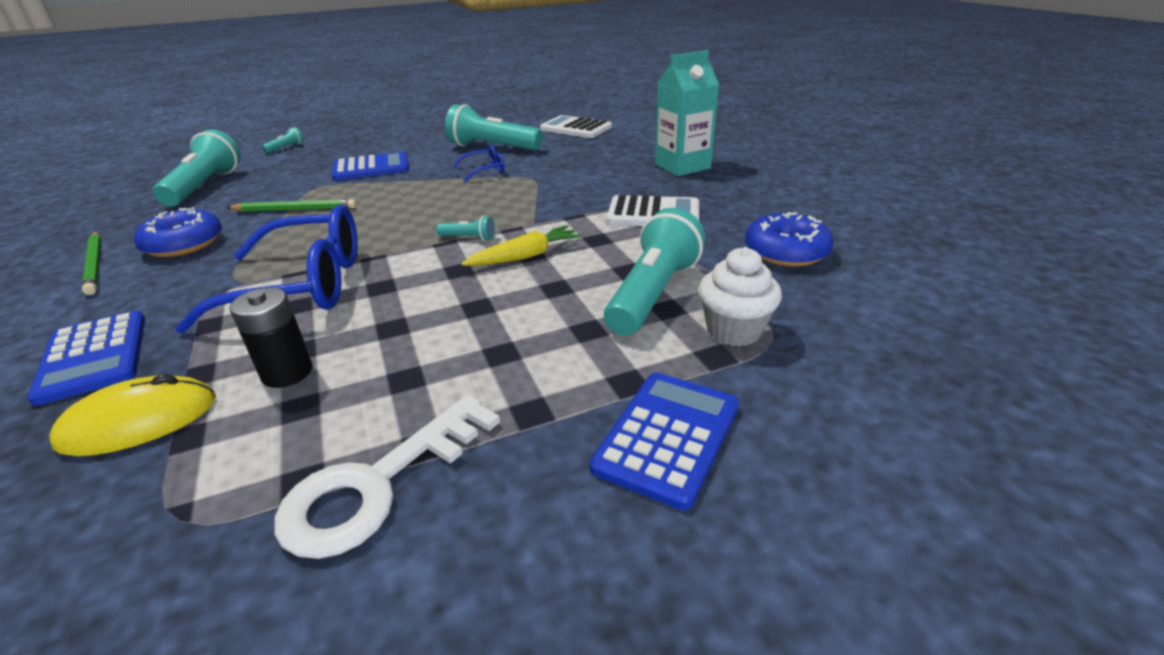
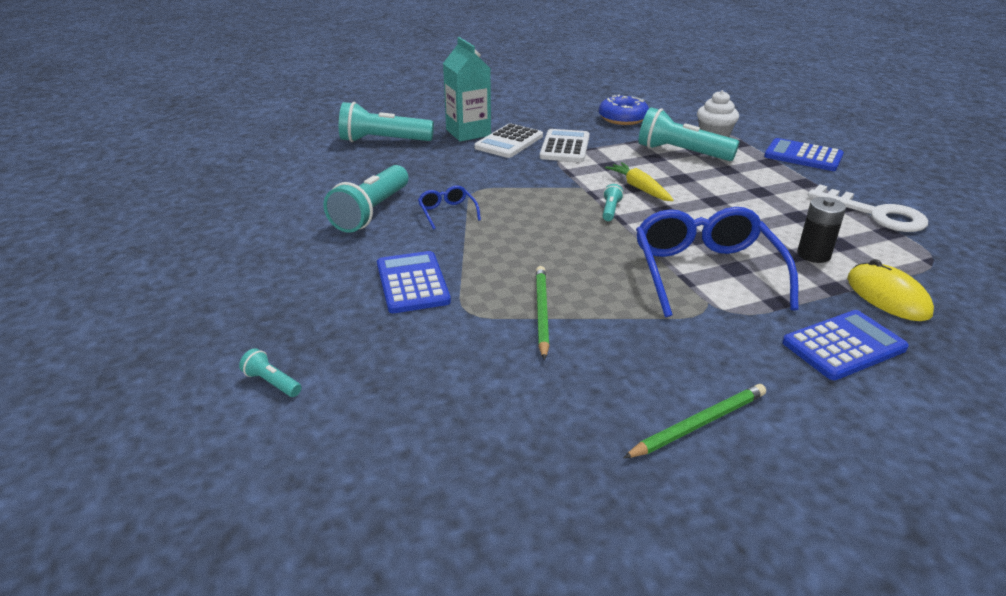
camera: 90 degrees left, 0 degrees up
blue donut [134,207,222,257] -> none
turquoise flashlight [153,129,241,207] -> turquoise flashlight moved to [339,102,434,142]
white calculator [540,115,612,138] -> white calculator moved to [474,123,543,158]

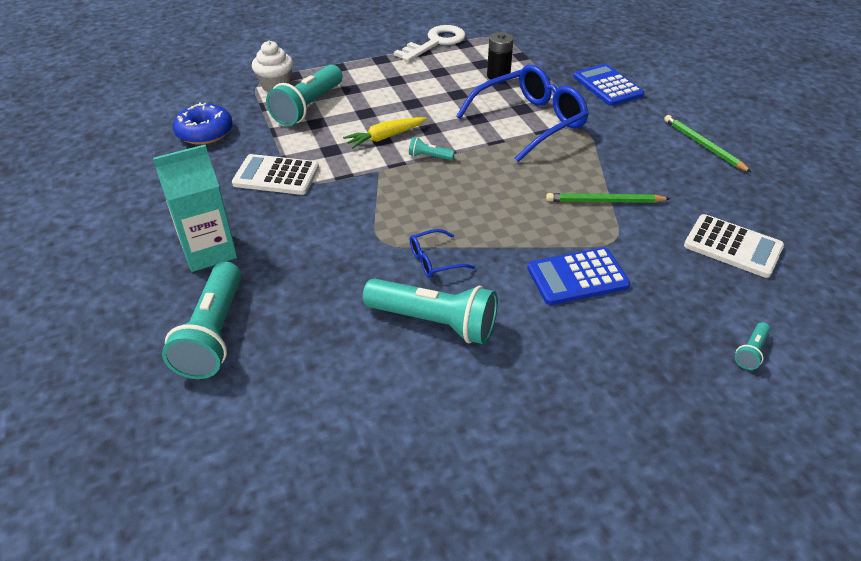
camera: 90 degrees left, 10 degrees up
white calculator [474,123,543,158] -> white calculator moved to [684,214,784,278]
blue glasses [636,207,799,317] -> blue glasses turned 150 degrees clockwise [456,65,588,162]
blue calculator [764,138,844,171] -> none
yellow mouse [847,259,934,321] -> none

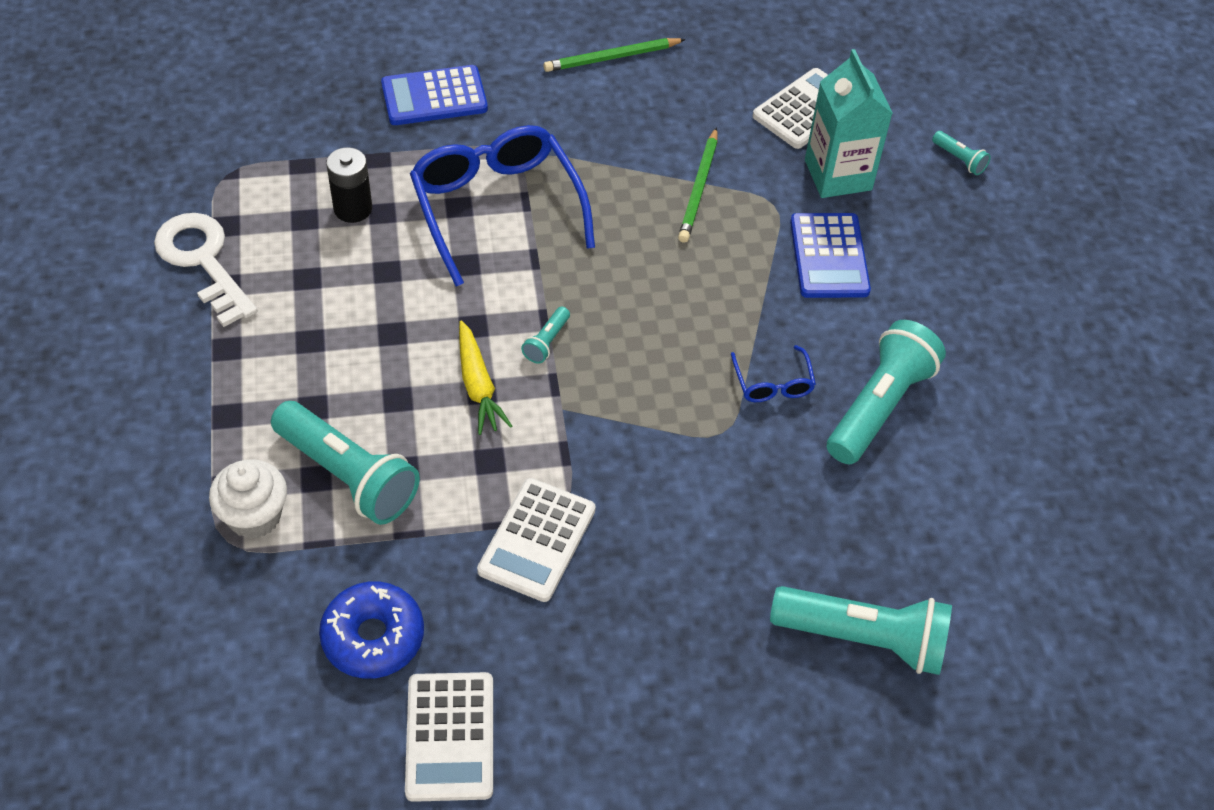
camera: 80 degrees left, 10 degrees up
turquoise carton [153,145,237,272] -> turquoise carton moved to [805,49,893,198]
none -> white calculator [405,672,493,802]

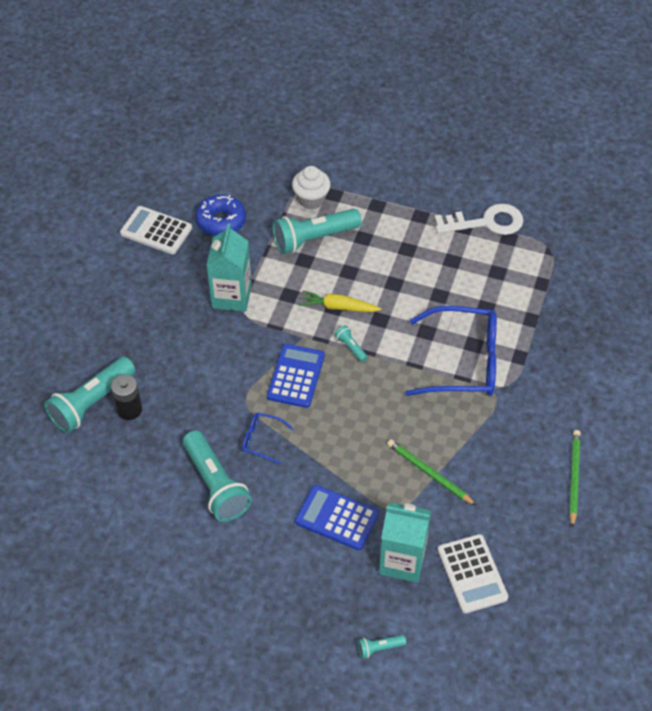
camera: 120 degrees right, 0 degrees up
black battery [326,147,372,223] -> black battery moved to [111,374,142,420]
blue calculator [381,65,488,125] -> blue calculator moved to [267,344,325,408]
white calculator [477,478,596,602] -> turquoise carton [206,224,252,312]

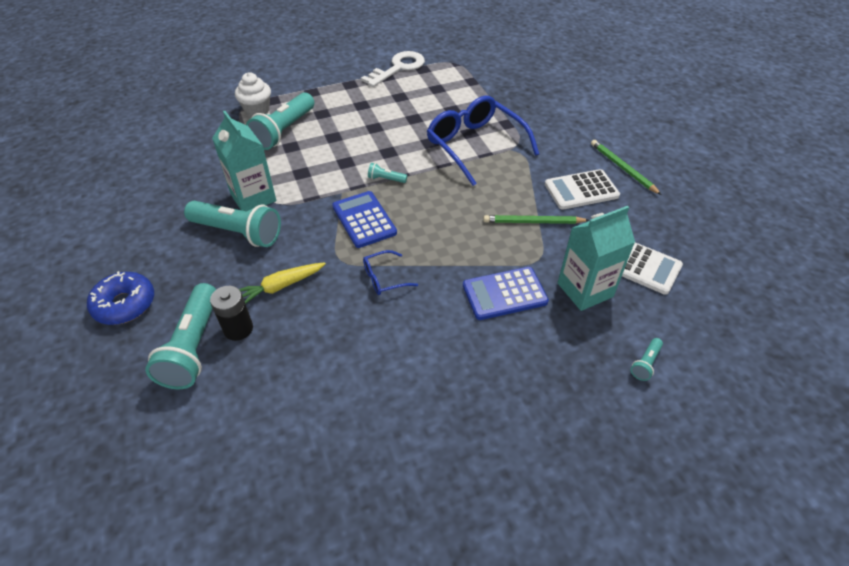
camera: 40 degrees left, 5 degrees down
white calculator [120,206,192,254] -> white calculator moved to [545,169,620,210]
turquoise flashlight [183,430,252,522] -> turquoise flashlight moved to [184,201,281,247]
blue donut [195,195,246,236] -> blue donut moved to [87,271,154,325]
yellow carrot [300,290,381,312] -> yellow carrot moved to [239,262,326,304]
blue glasses [405,306,497,396] -> blue glasses turned 90 degrees counterclockwise [427,96,539,186]

